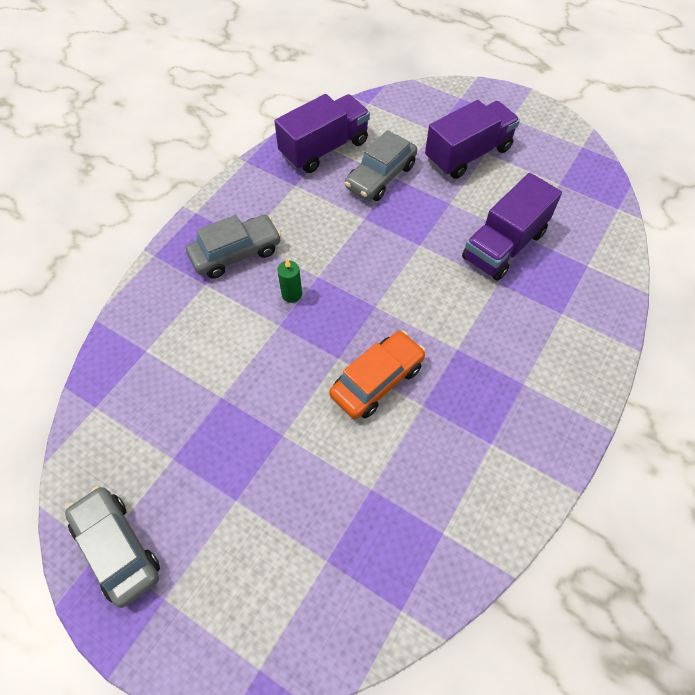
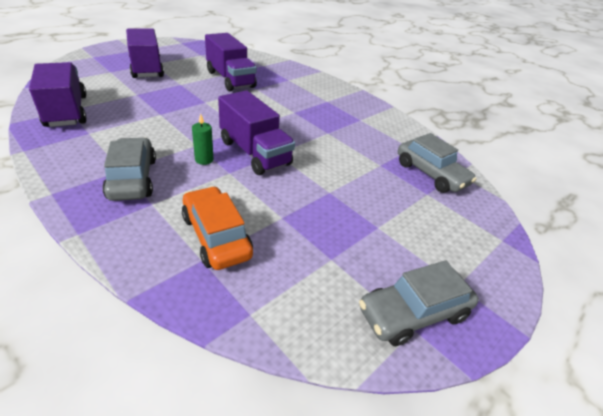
camera: 80 degrees left, 20 degrees down
orange car [329,331,426,419] -> orange car moved to [182,186,253,270]
grey car [344,130,417,201] -> grey car moved to [398,133,477,193]
none -> purple truck [218,90,295,175]

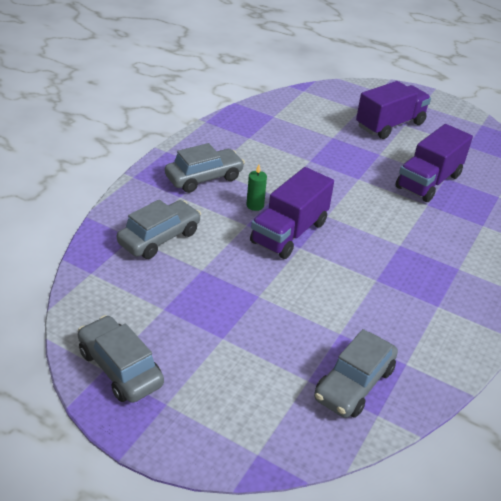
camera: 75 degrees right, 0 degrees up
purple truck [29,62,87,127] -> none
orange car [182,186,253,270] -> grey car [117,199,201,259]

